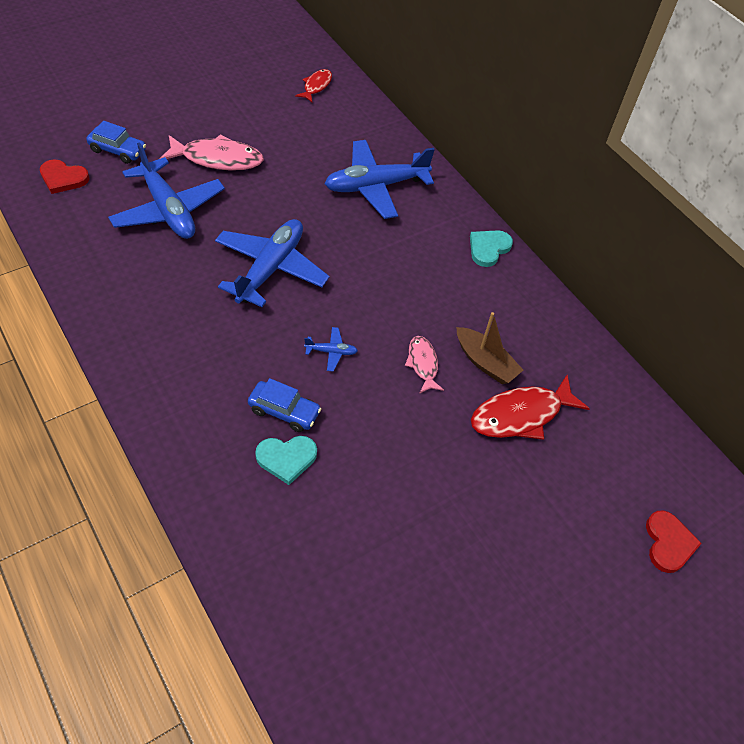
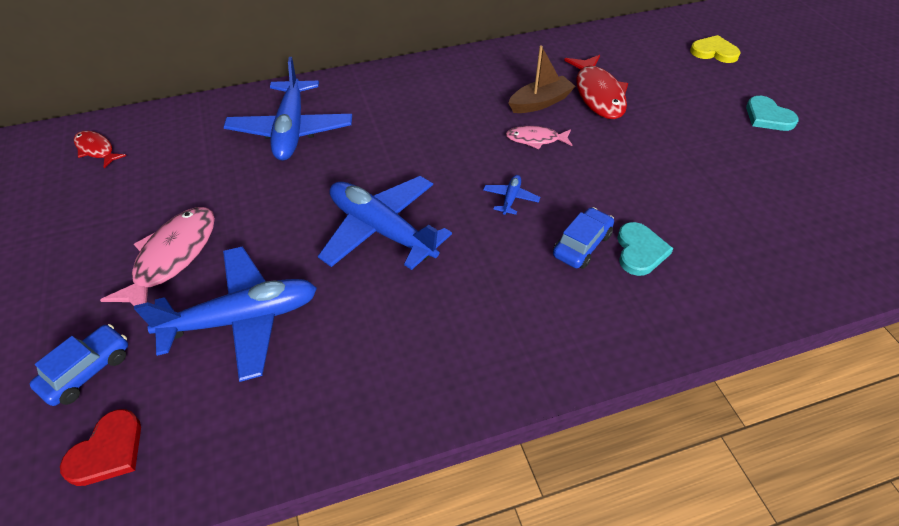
camera: 70 degrees left, 5 degrees down
turquoise heart [470,230,513,267] -> turquoise heart moved to [746,96,799,131]
red heart [646,511,702,573] -> yellow heart [690,35,741,63]

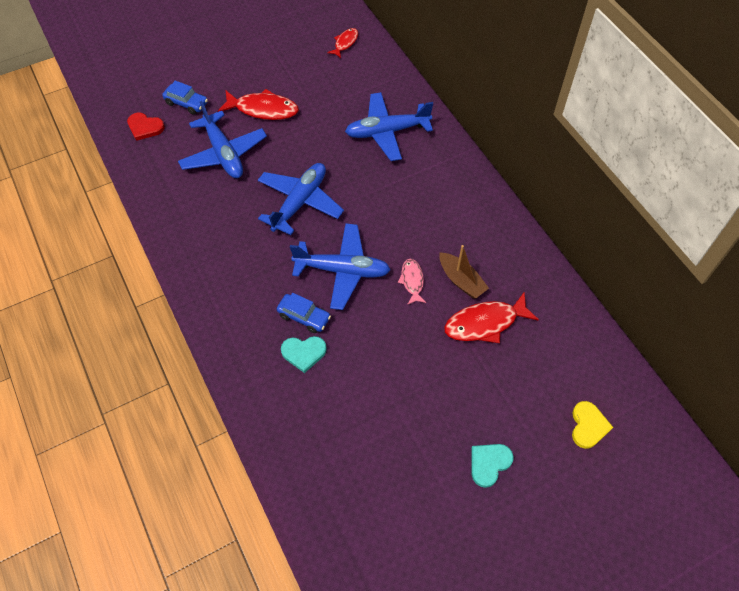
camera: 80 degrees right, 10 degrees up
pink fish [100,207,215,306] -> red fish [218,89,299,120]
blue plane [483,175,540,215] -> blue plane [290,223,391,310], size x2.42

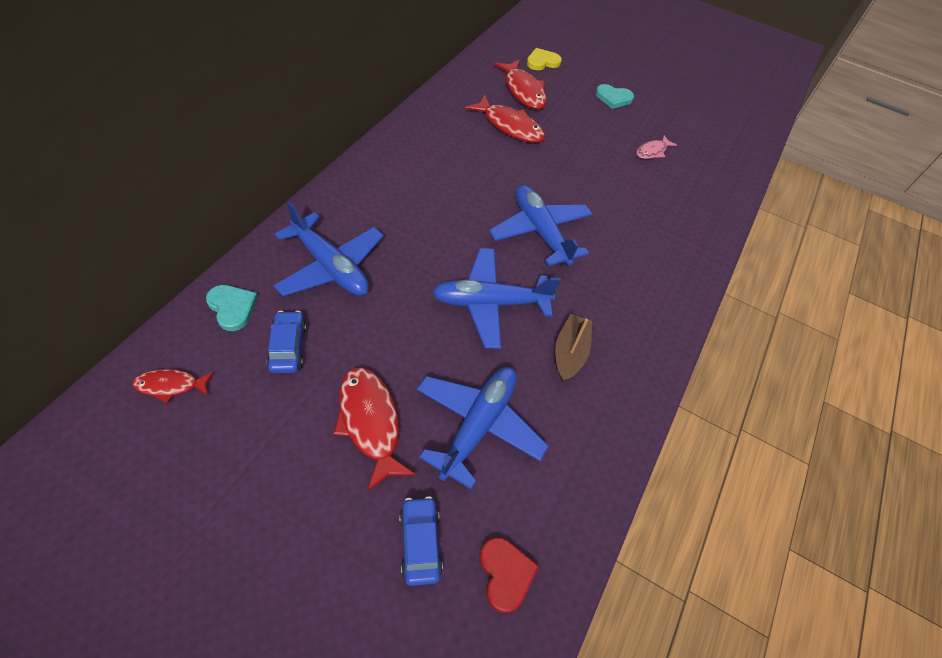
camera: 130 degrees left, 5 degrees down
blue car [277,293,331,333] -> blue car moved to [266,311,307,373]
turquoise heart [281,336,327,373] -> turquoise heart moved to [206,285,258,331]
pink fish [398,259,426,305] -> pink fish moved to [636,135,677,159]
brown boat [439,245,489,298] -> brown boat moved to [555,314,592,382]
none -> red fish [494,59,547,109]

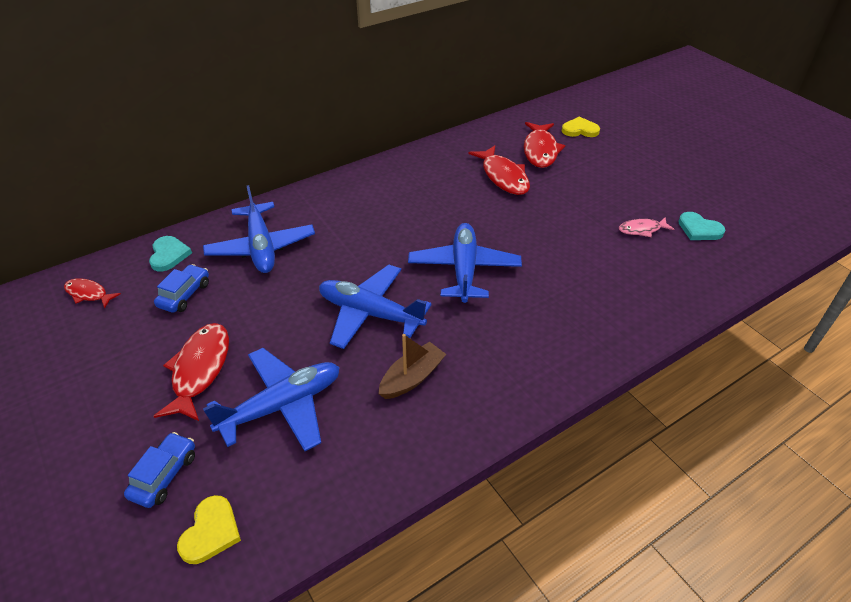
camera: 35 degrees right, 10 degrees down
red heart [480,537,539,613] -> yellow heart [177,495,241,564]
turquoise heart [595,84,634,109] -> turquoise heart moved to [678,212,725,240]

